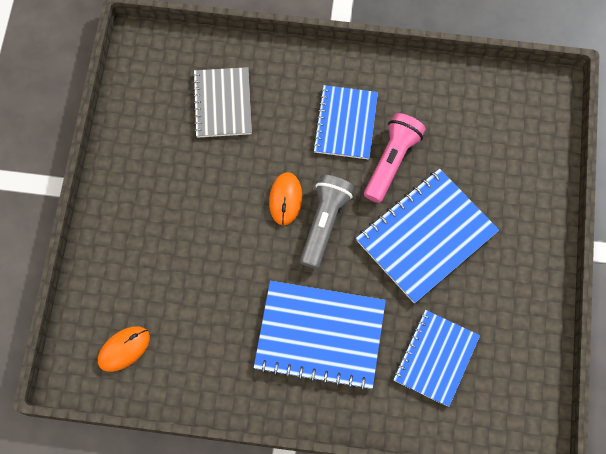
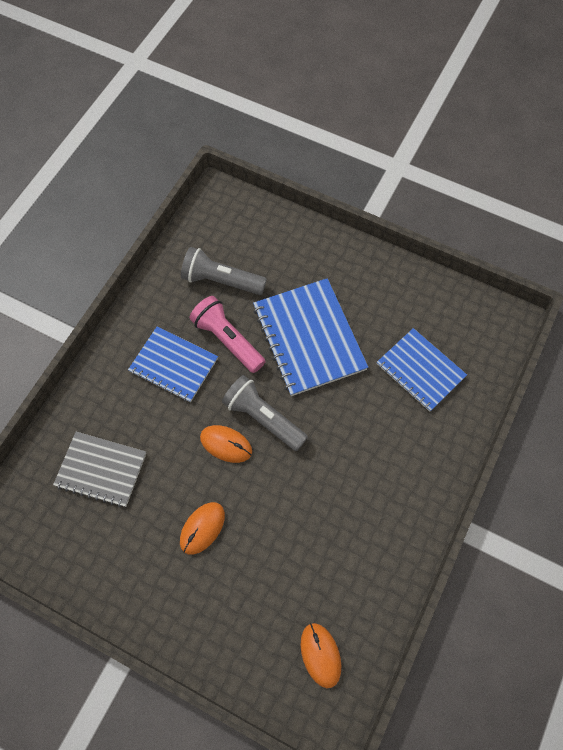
camera: 70 degrees left, 5 degrees down
blue notebook [254,281,386,391] -> none
none -> orange mouse [180,502,225,555]
none -> grey flashlight [181,247,267,295]

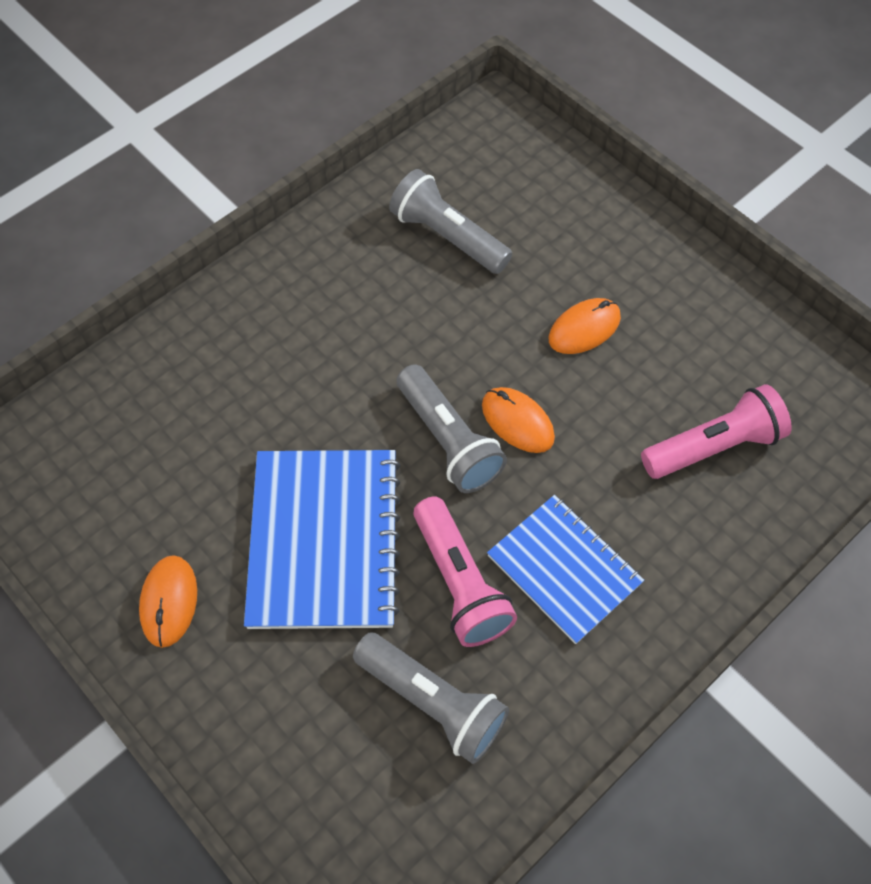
camera: 160 degrees left, 5 degrees down
grey notebook [53,432,146,507] -> pink flashlight [641,384,792,479]
orange mouse [301,623,341,688] -> orange mouse moved to [139,555,197,648]
blue notebook [377,328,467,412] -> none
none -> grey flashlight [389,169,512,274]

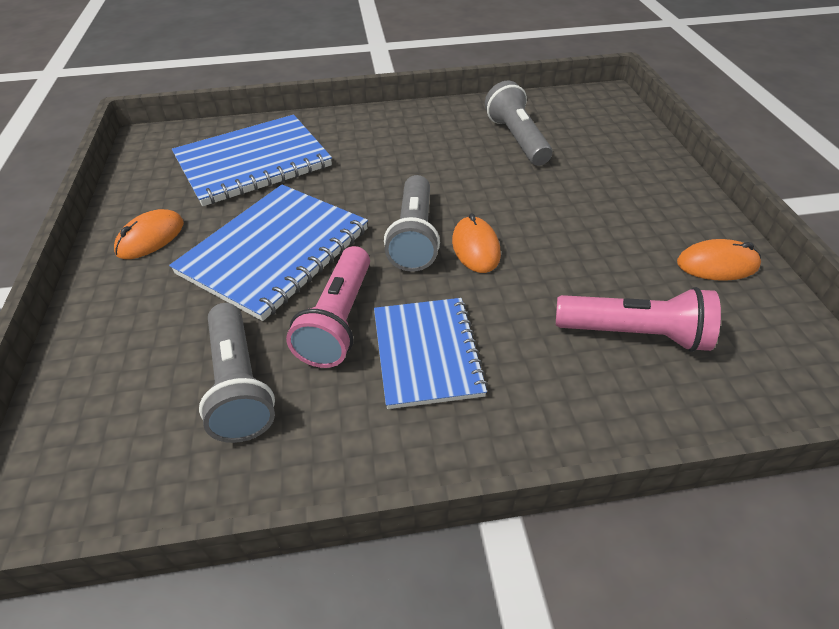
camera: 35 degrees right, 15 degrees down
orange mouse [548,298,621,354] -> orange mouse moved to [677,239,761,281]
none -> blue notebook [172,115,332,206]

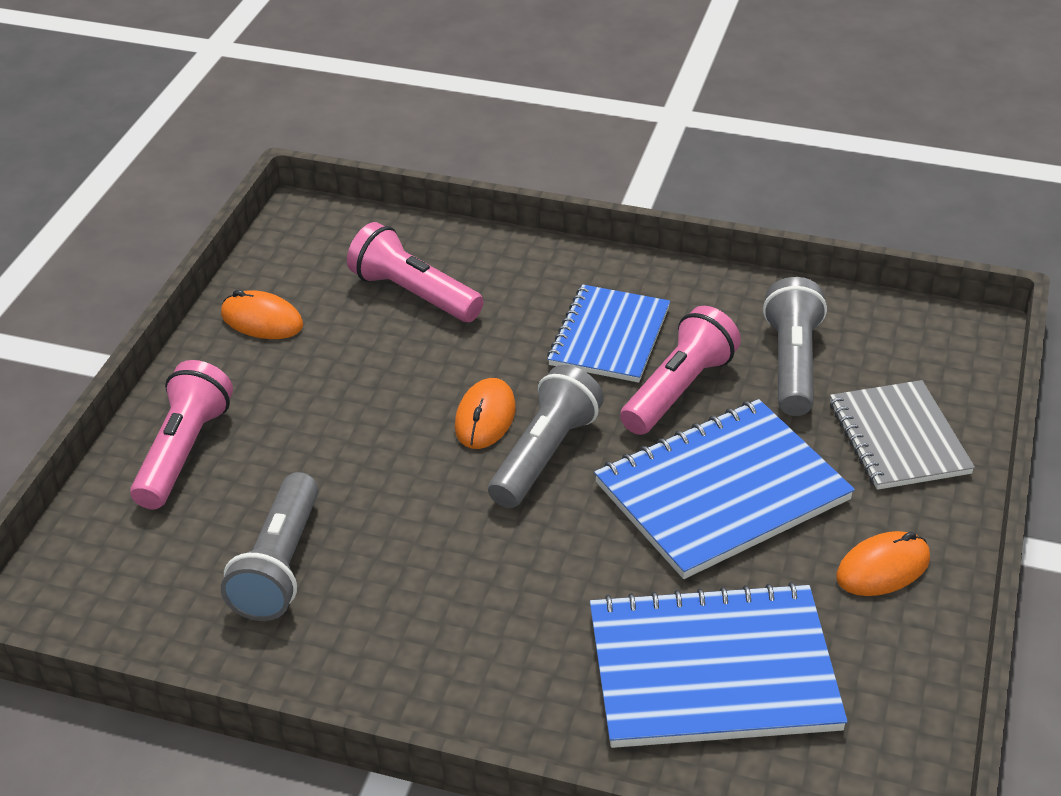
camera: 155 degrees left, 5 degrees down
none -> pink flashlight [130,360,233,509]
none -> grey notebook [830,380,975,490]

